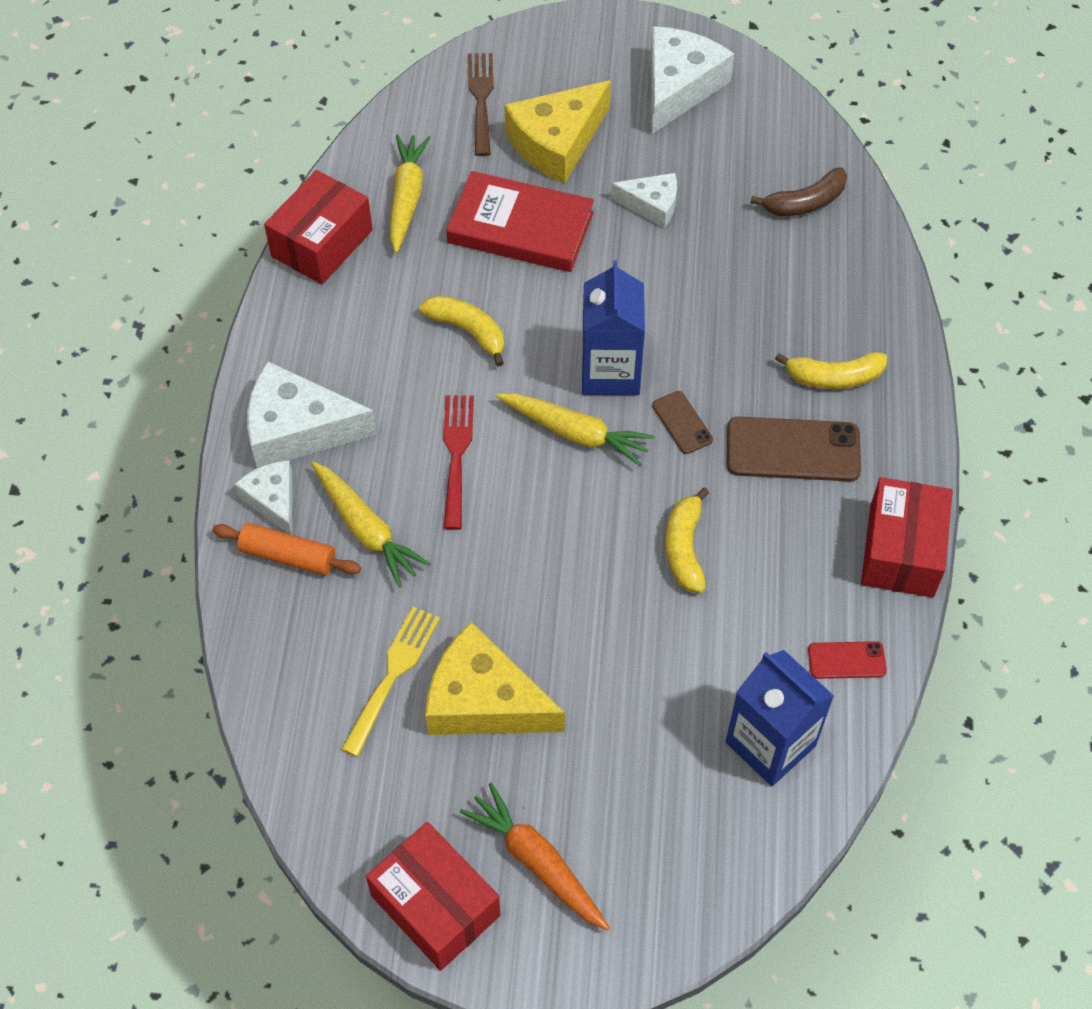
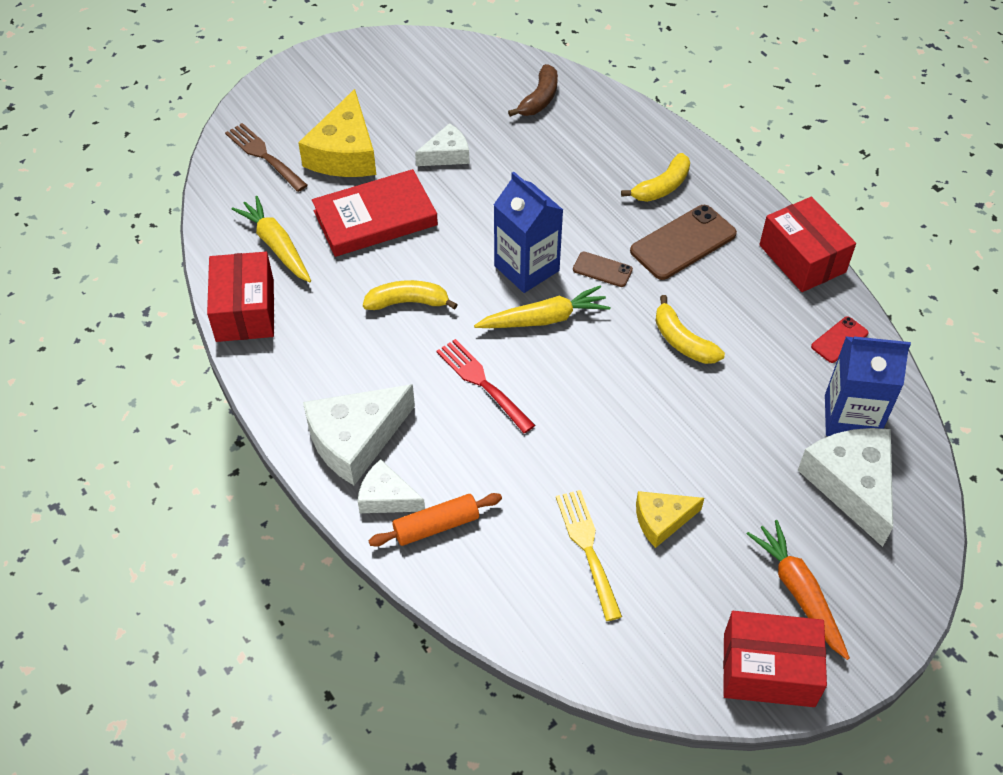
camera: 40 degrees left, 5 degrees down
yellow carrot [311,461,431,587] -> none
yellow cheese [425,622,565,735] -> yellow cheese [636,491,704,548], size x0.58
orange carrot [460,783,610,931] -> orange carrot turned 60 degrees clockwise [747,520,850,660]
white cheese [650,26,734,134] -> white cheese moved to [798,428,893,547]

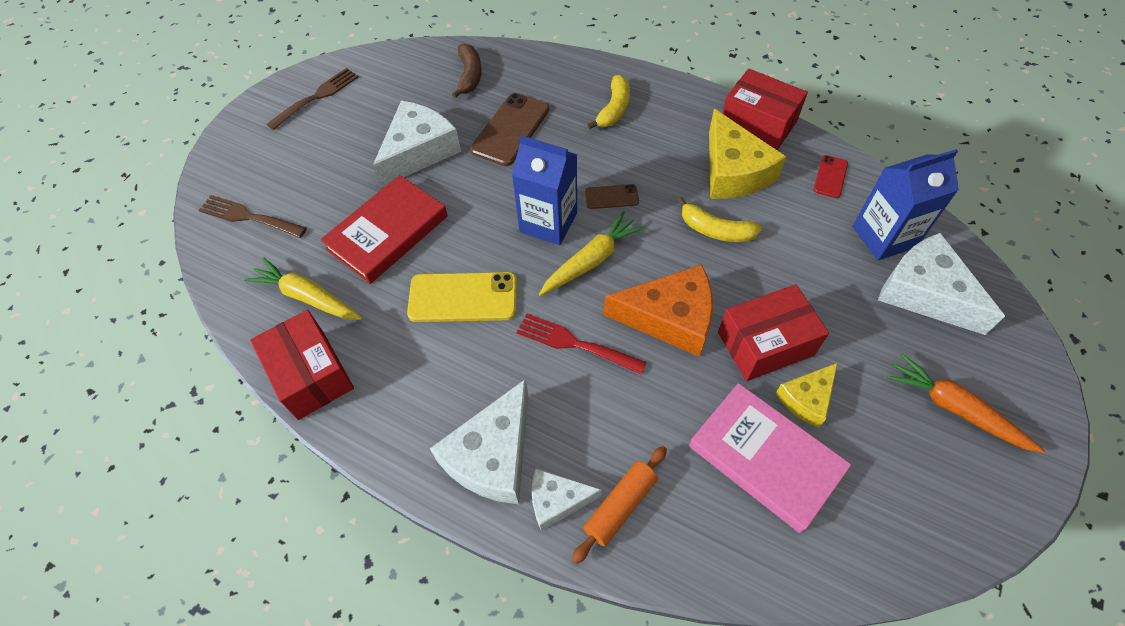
camera: 25 degrees left, 5 degrees up
yellow cheese [298,89,376,177] -> yellow cheese moved to [709,109,786,199]
yellow banana [363,280,458,310] -> yellow phone [407,272,517,322]
white cheese [415,123,469,166] -> white cheese [373,101,461,187], size x1.74
yellow fork [556,490,622,621] -> pink book [689,383,851,533]
brown phone [630,205,737,280] -> brown phone moved to [471,93,549,166]
red box [723,611,827,707] -> red box moved to [718,284,829,381]
none -> brown fork [267,68,359,130]
none -> orange cheese [604,264,713,357]

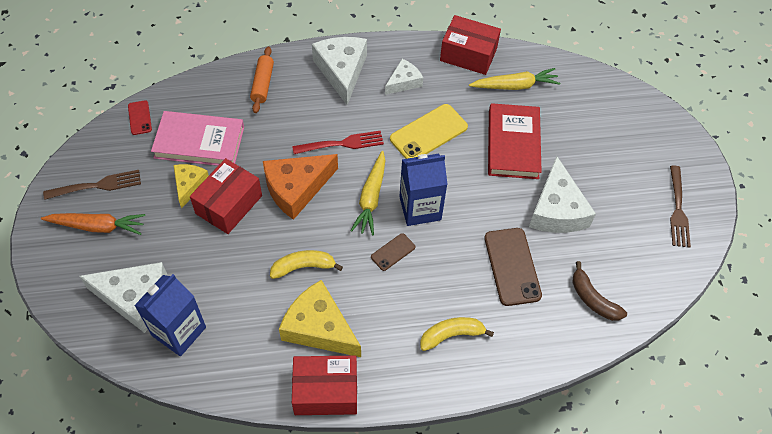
camera: 140 degrees right, 0 degrees up
brown fork [199,195,307,238] -> brown fork moved to [43,170,141,200]
white cheese [532,468,602,531] -> white cheese moved to [385,59,423,95]
yellow banana [587,75,630,129] -> yellow banana turned 90 degrees clockwise [420,317,494,351]
red phone [814,155,848,198] -> red phone moved to [128,100,152,135]

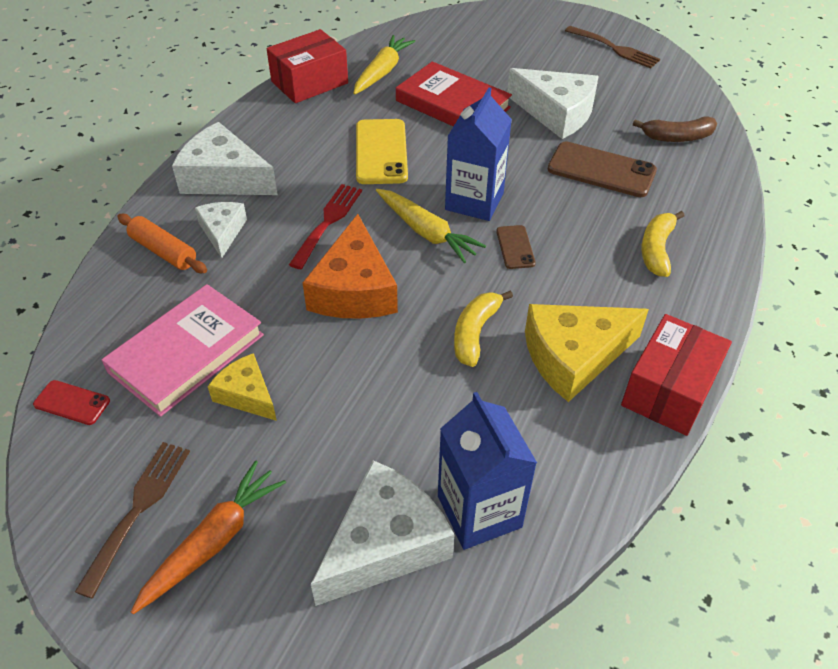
camera: 55 degrees left, 10 degrees down
red box [190,158,262,234] -> none
white cheese [385,59,423,95] -> white cheese moved to [195,202,247,258]

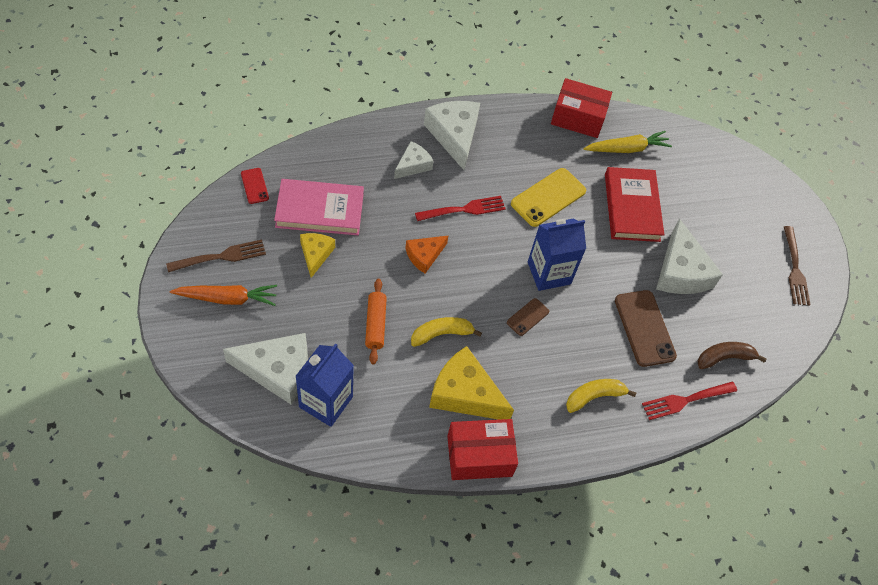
camera: 45 degrees right, 10 degrees up
orange rolling pin [117,214,207,273] -> orange rolling pin moved to [365,279,387,364]
orange cheese [303,214,398,319] -> orange cheese [405,235,449,273], size x0.58
yellow carrot [376,189,486,263] -> none
brown banana [633,117,717,142] -> brown banana turned 120 degrees clockwise [697,342,767,369]
none -> red fork [642,382,737,420]

